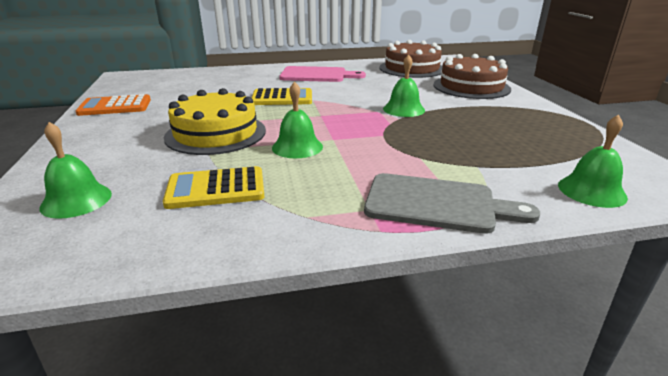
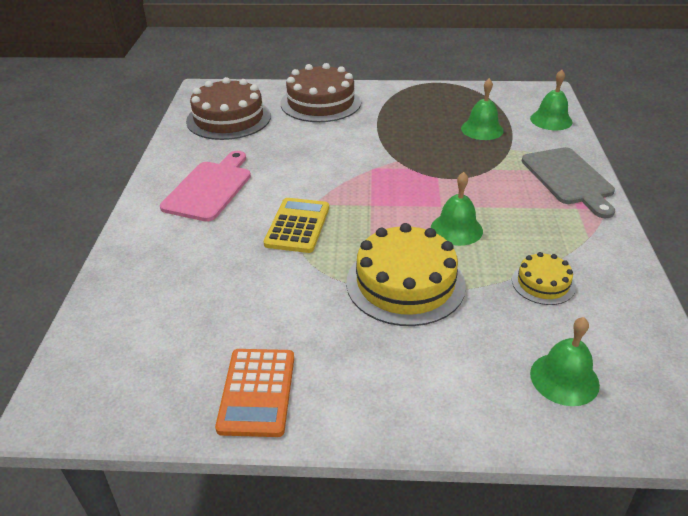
camera: 75 degrees left, 10 degrees up
yellow calculator [163,166,265,209] -> yellow cake [512,252,576,305]
grey cutting board [364,173,540,234] -> grey cutting board turned 135 degrees clockwise [522,147,615,218]
green bell [383,54,425,117] -> green bell moved to [461,78,504,140]

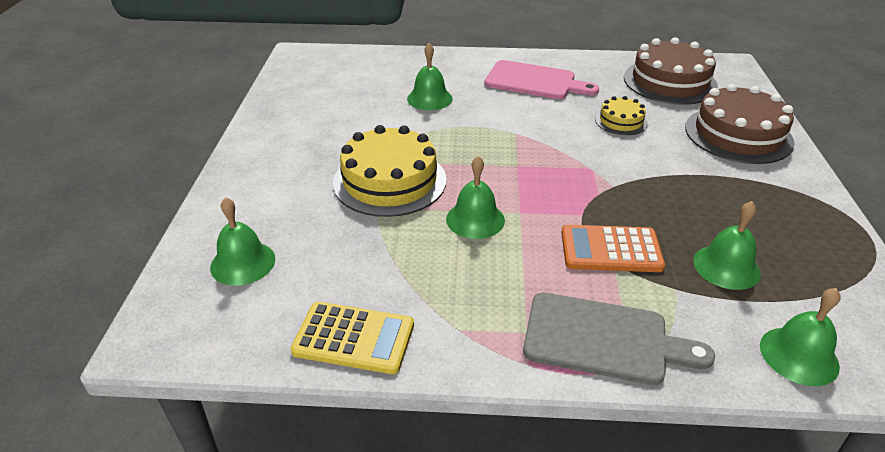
camera: 90 degrees right, 0 degrees up
orange calculator [215,349,294,437] -> orange calculator moved to [561,225,665,272]
yellow calculator [264,198,329,253] -> yellow calculator moved to [290,302,414,374]
yellow cake [512,252,576,305] -> yellow cake moved to [595,96,648,135]
grey cutting board [522,147,615,218] -> grey cutting board turned 150 degrees counterclockwise [523,292,715,385]
none -> green bell [407,43,453,110]

